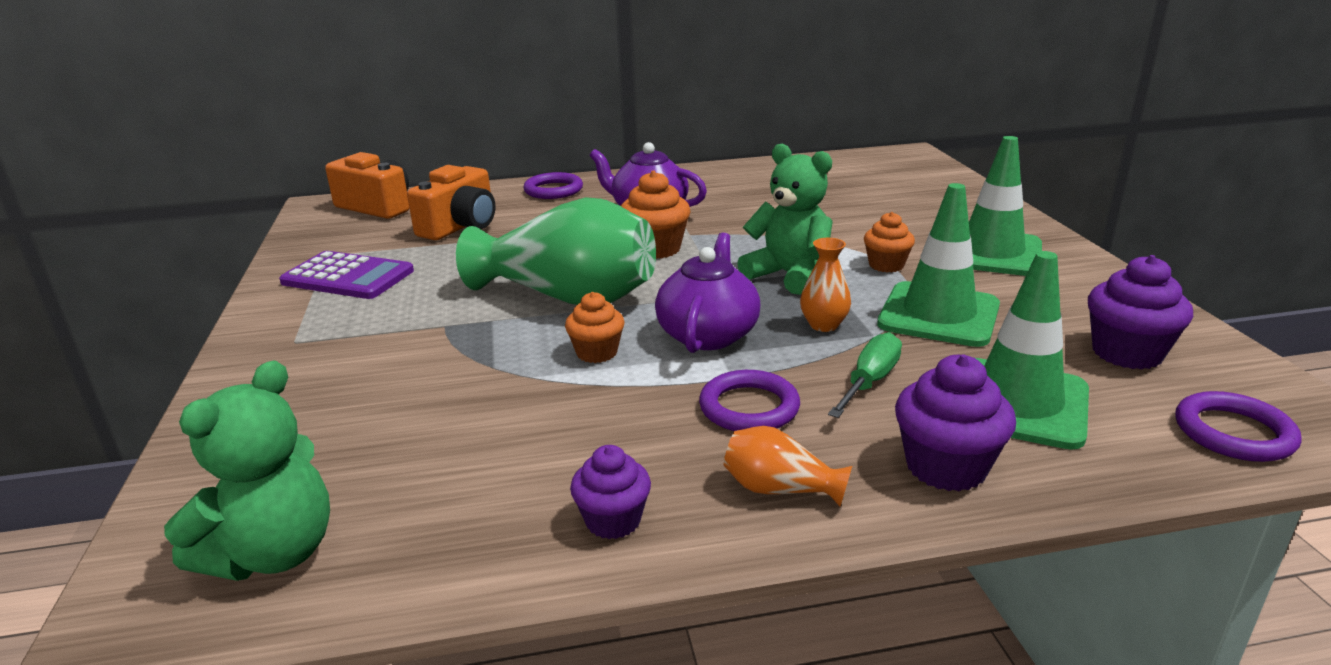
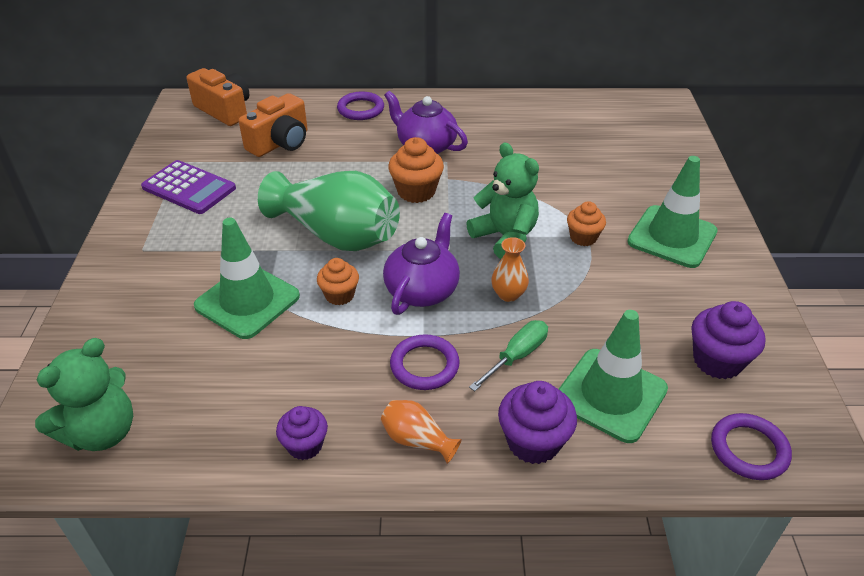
camera: 10 degrees right, 15 degrees up
green traffic cone [877,183,1000,347] -> green traffic cone moved to [194,218,300,339]

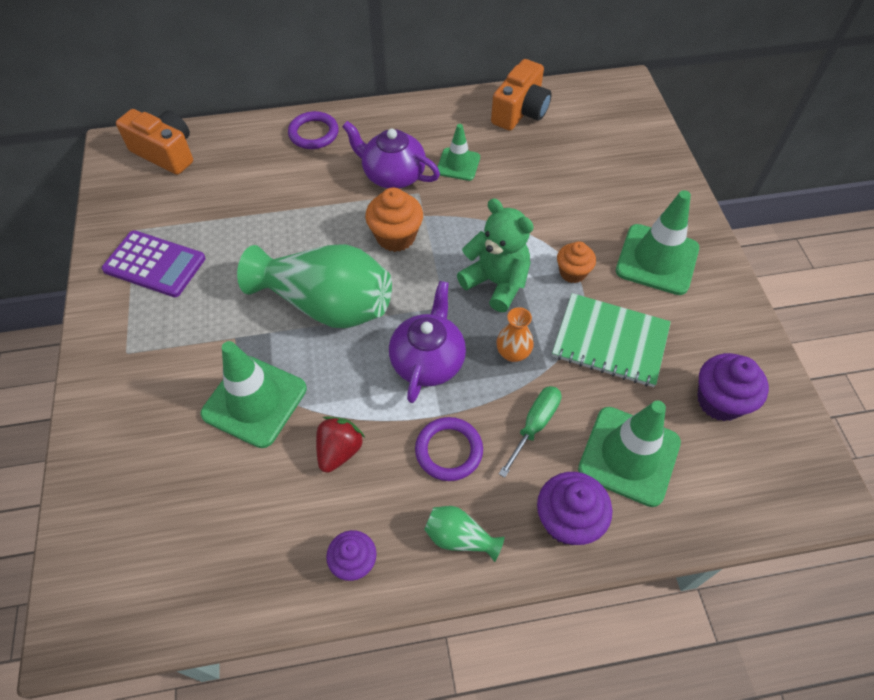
camera: 10 degrees left, 15 degrees up
green teddy bear [35,338,133,451] -> none
orange camera [239,93,308,157] -> orange camera moved to [491,59,552,131]
orange cupcake [317,258,359,305] -> none
orange vase [381,400,462,464] -> green vase [424,506,505,562]
purple ring [711,413,792,480] -> none
none -> red strawberry [316,416,365,473]
none -> green traffic cone [437,124,480,181]
none -> green notebook [552,293,671,387]

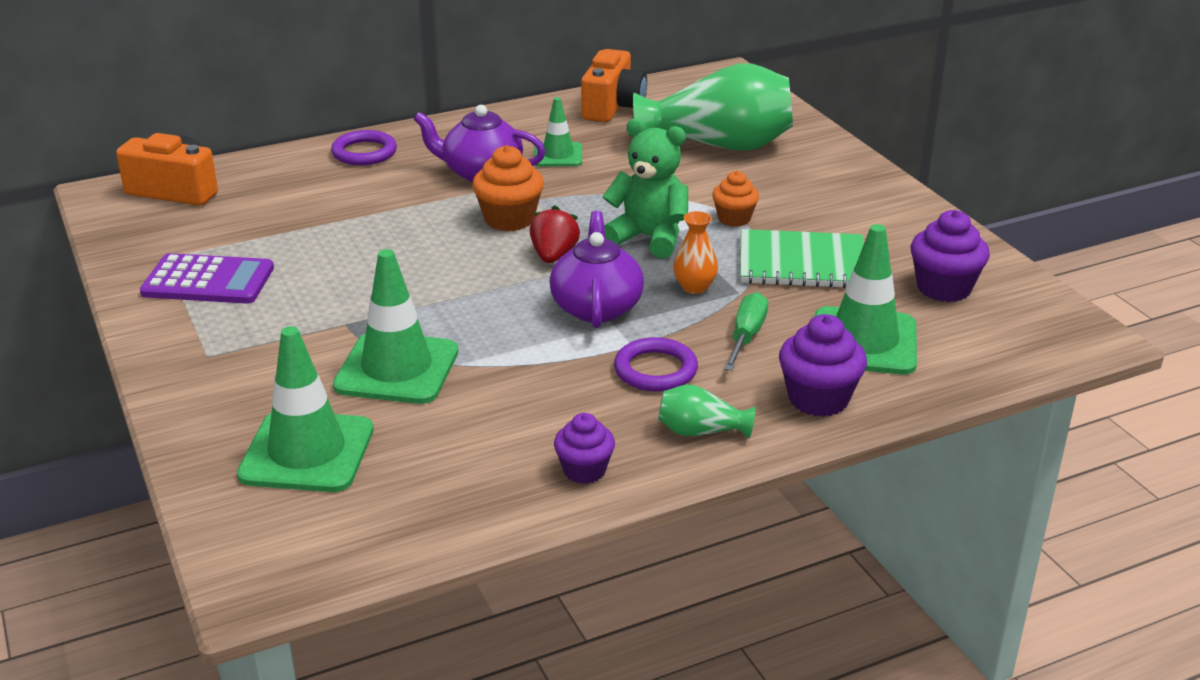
camera: 15 degrees left, 25 degrees down
green vase [237,244,392,328] -> green vase moved to [633,63,793,151]
red strawberry [316,416,365,473] -> red strawberry moved to [530,205,580,263]
green traffic cone [616,190,699,295] -> green traffic cone moved to [237,326,374,492]

